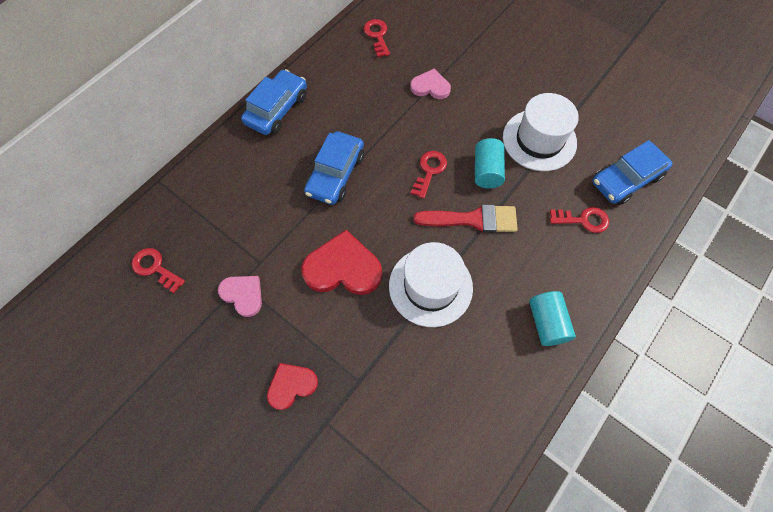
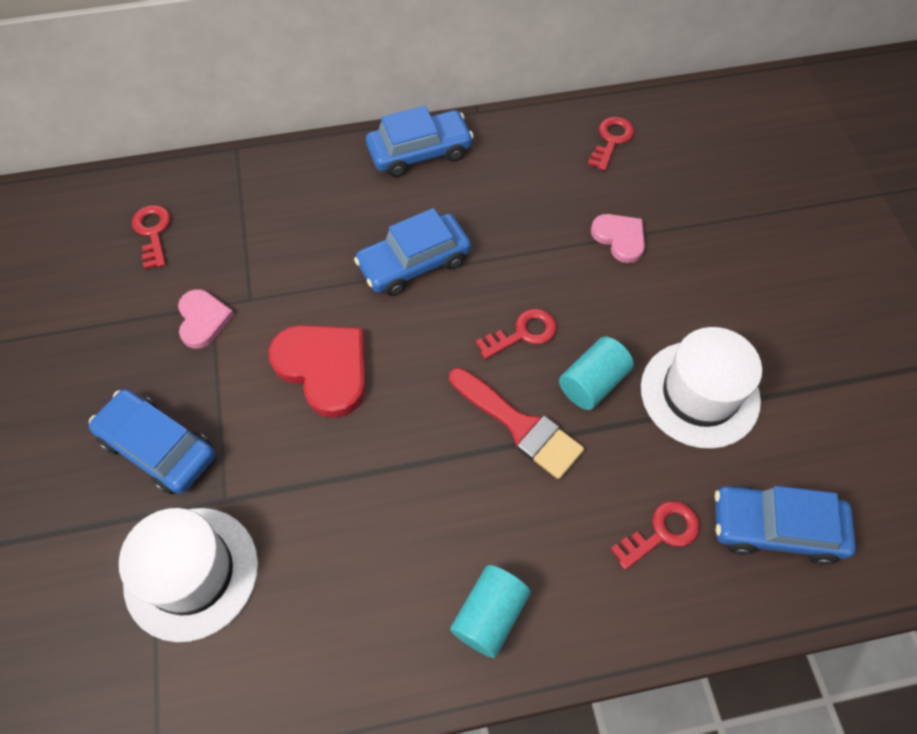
camera: 40 degrees right, 5 degrees down
red heart [267,363,318,410] -> blue car [89,389,215,494]
white hat [389,242,473,327] -> white hat moved to [119,508,258,642]
red key [550,207,609,233] -> red key turned 75 degrees counterclockwise [611,501,700,570]

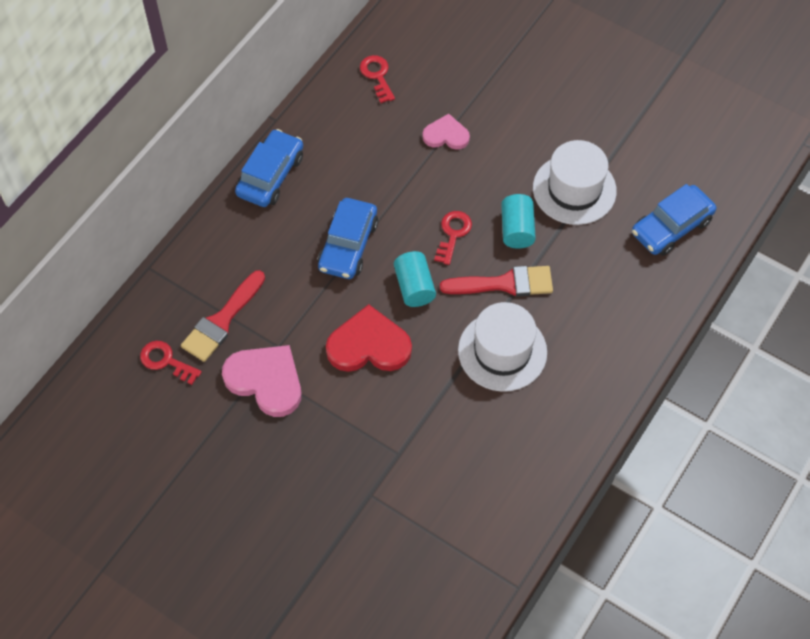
camera: 45 degrees left, 0 degrees up
blue car [89,389,215,494] -> none
white hat [119,508,258,642] -> white hat moved to [458,302,547,392]
pink heart [178,289,234,349] -> pink heart [222,345,301,417], size x1.67
turquoise cylinder [450,565,531,658] -> turquoise cylinder moved to [394,251,436,307]
red key [611,501,700,570] -> none
none -> red brush [181,270,265,362]

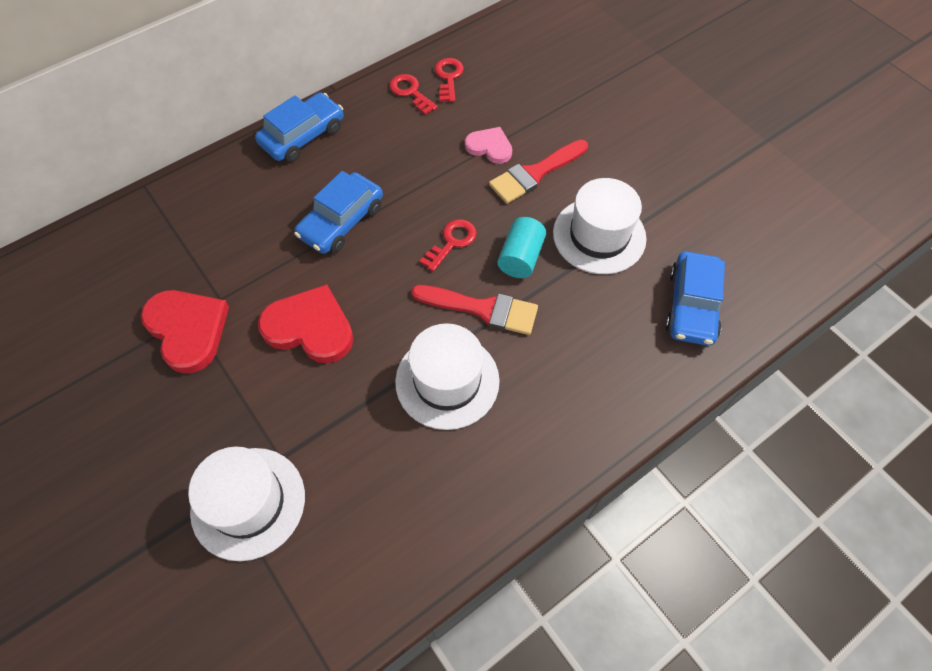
camera: 20 degrees right, 0 degrees up
red key [140,341,202,385] -> red key moved to [389,74,438,115]
red brush [181,270,265,362] -> red brush moved to [489,140,588,204]
pink heart [222,345,301,417] -> red heart [141,290,229,374]
turquoise cylinder [394,251,436,307] -> none
blue car [632,184,716,256] -> blue car turned 60 degrees counterclockwise [665,251,725,346]
none -> white hat [188,447,305,561]

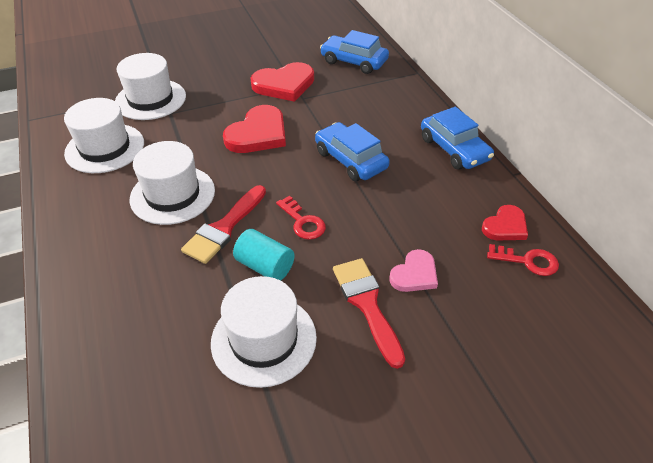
camera: 105 degrees right, 15 degrees down
red key [389,74,438,115] -> red heart [482,205,528,240]
blue car [665,251,725,346] -> blue car moved to [320,30,389,74]
none -> white hat [64,98,144,173]

